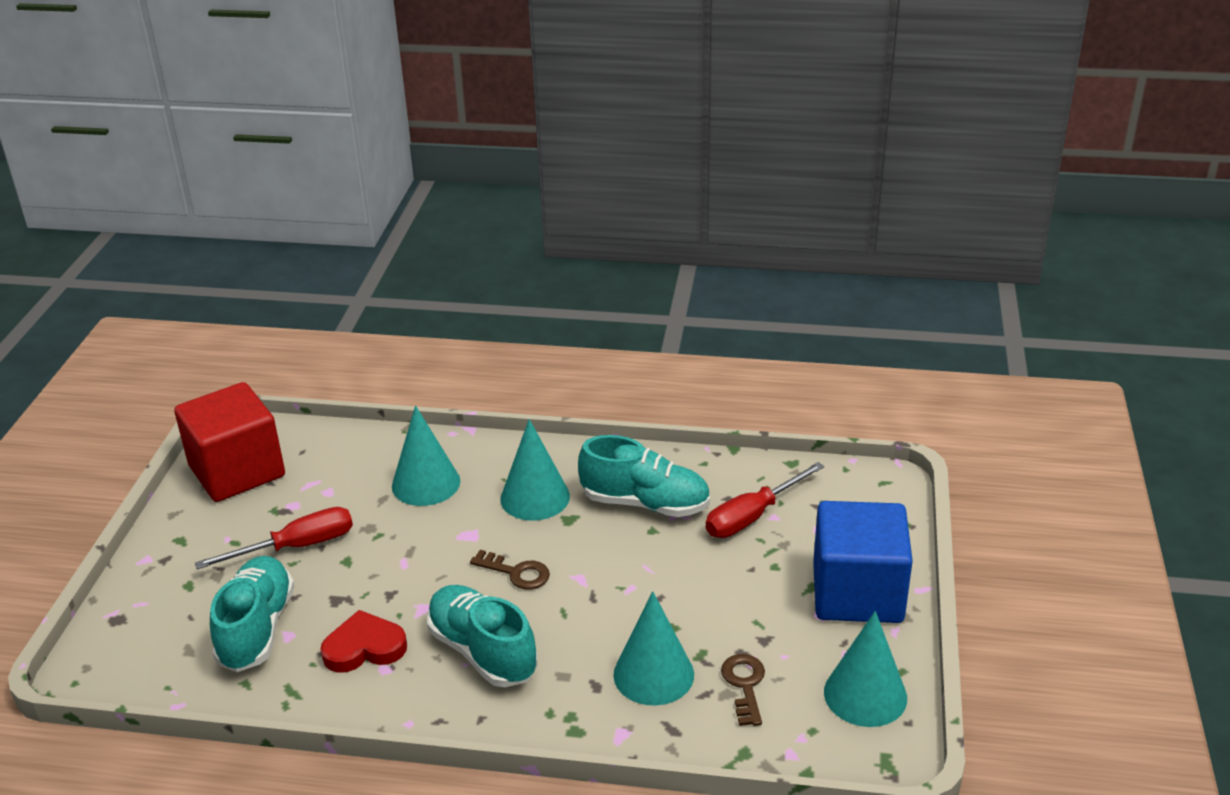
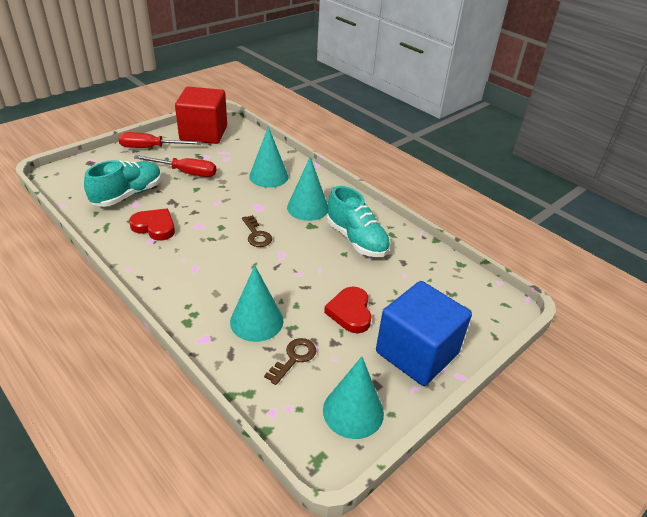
camera: 35 degrees right, 5 degrees up
turquoise shoe [427,585,538,687] -> none
red screwdriver [706,462,824,538] -> red screwdriver moved to [118,132,202,148]
none -> red heart [324,287,372,333]

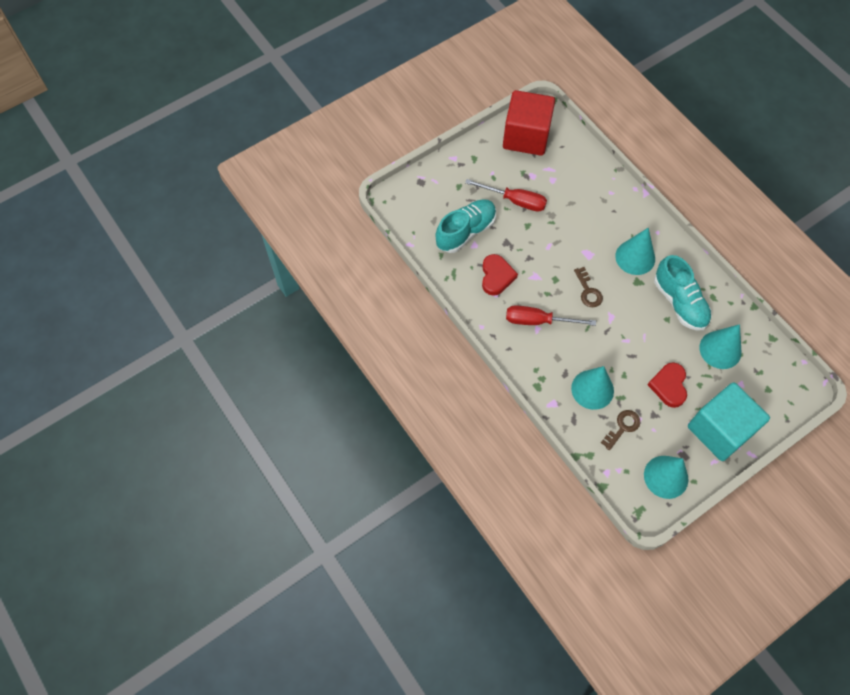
camera: 10 degrees right, 25 degrees up
red screwdriver [118,132,202,148] -> red screwdriver moved to [506,305,596,326]
red heart [129,209,175,241] -> red heart turned 60 degrees clockwise [482,254,518,296]
turquoise cone [249,127,288,188] -> turquoise cone moved to [700,324,741,369]
blue cube [376,281,472,386] -> turquoise cube [688,382,770,461]

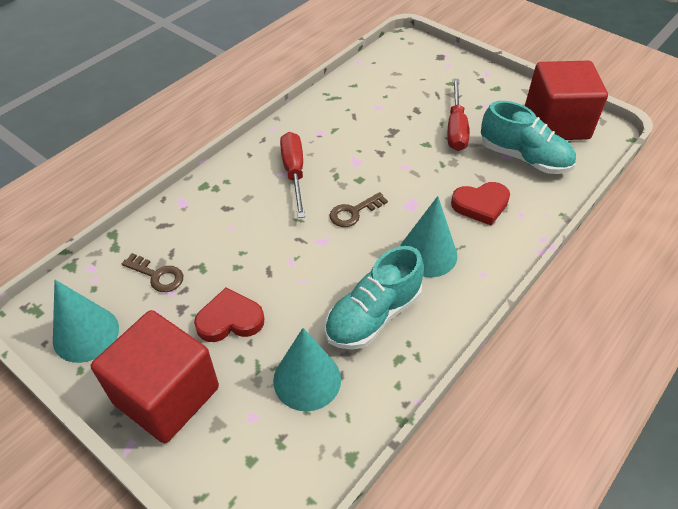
camera: 75 degrees right, 15 degrees down
turquoise shoe [435,199,496,253] -> turquoise shoe moved to [481,101,576,174]
red heart [482,254,518,296] -> red heart moved to [451,182,510,225]
turquoise cone [571,366,614,410] -> none
turquoise cube [688,382,770,461] -> red cube [91,310,219,443]

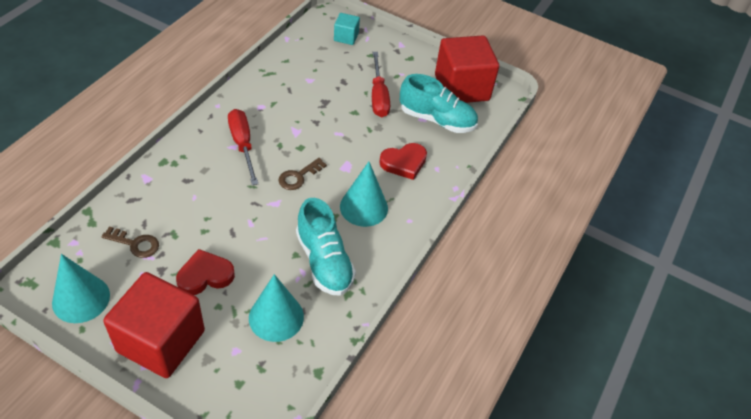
camera: 15 degrees left, 0 degrees up
turquoise shoe [325,246,424,350] -> turquoise shoe turned 60 degrees counterclockwise [296,198,356,296]
none -> turquoise cube [334,13,360,45]

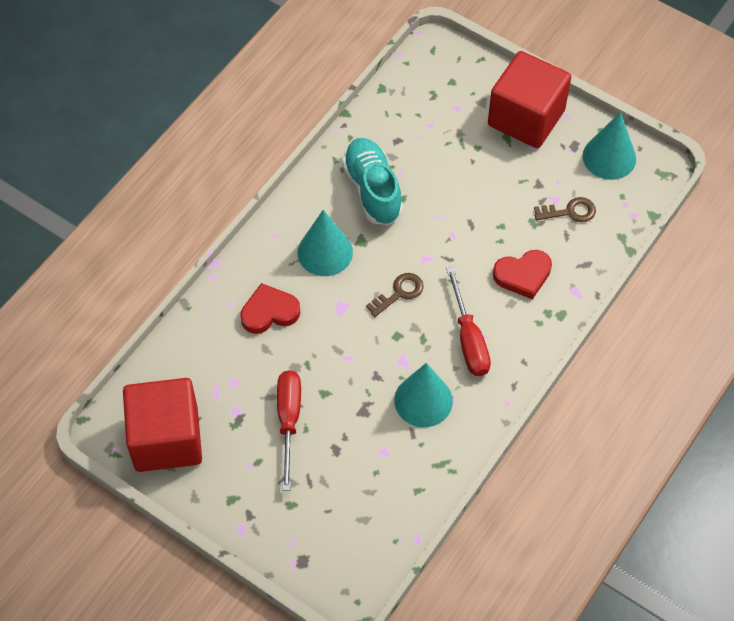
camera: 170 degrees left, 10 degrees up
brown key [101,226,159,258] -> brown key turned 150 degrees clockwise [534,197,596,222]
red heart [176,249,235,295] -> red heart moved to [493,250,552,299]
turquoise cone [249,274,304,342] -> turquoise cone moved to [394,363,453,427]
turquoise cube [334,13,360,45] -> none
turquoise shoe [400,74,478,133] -> none

